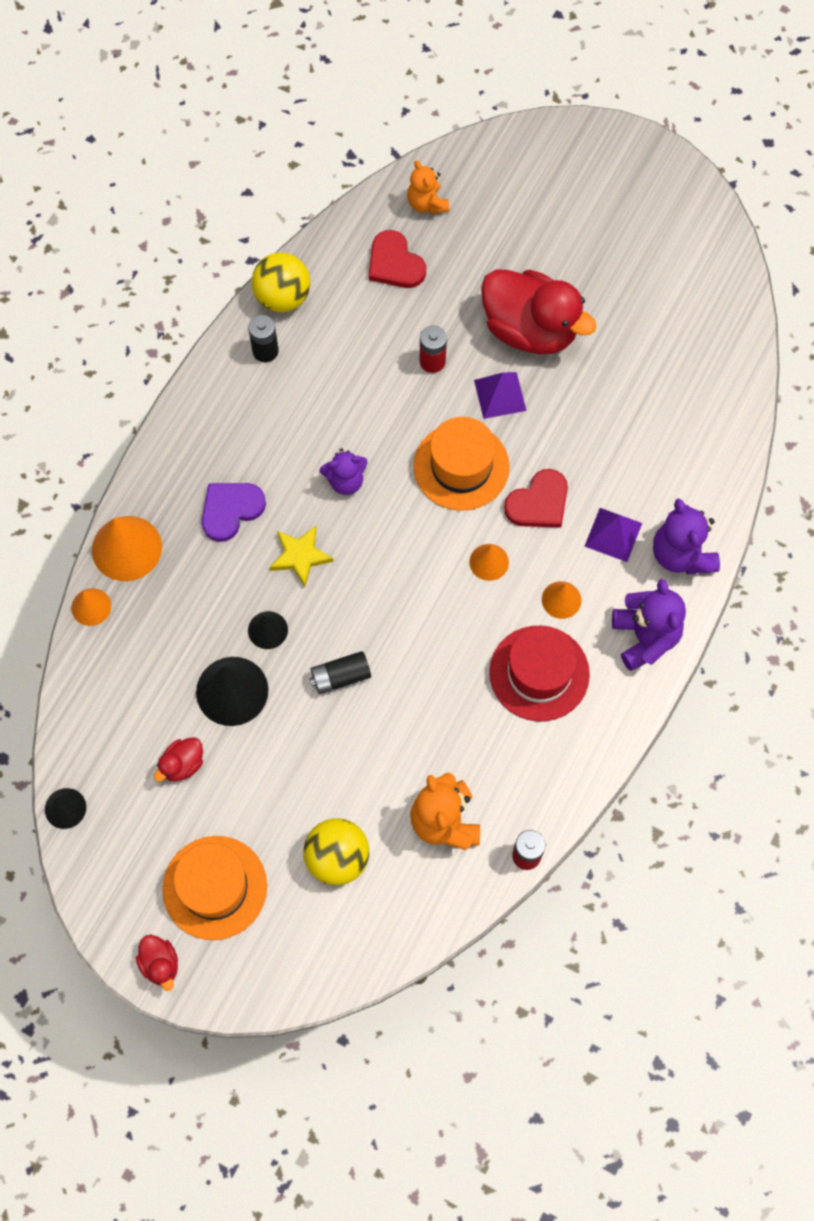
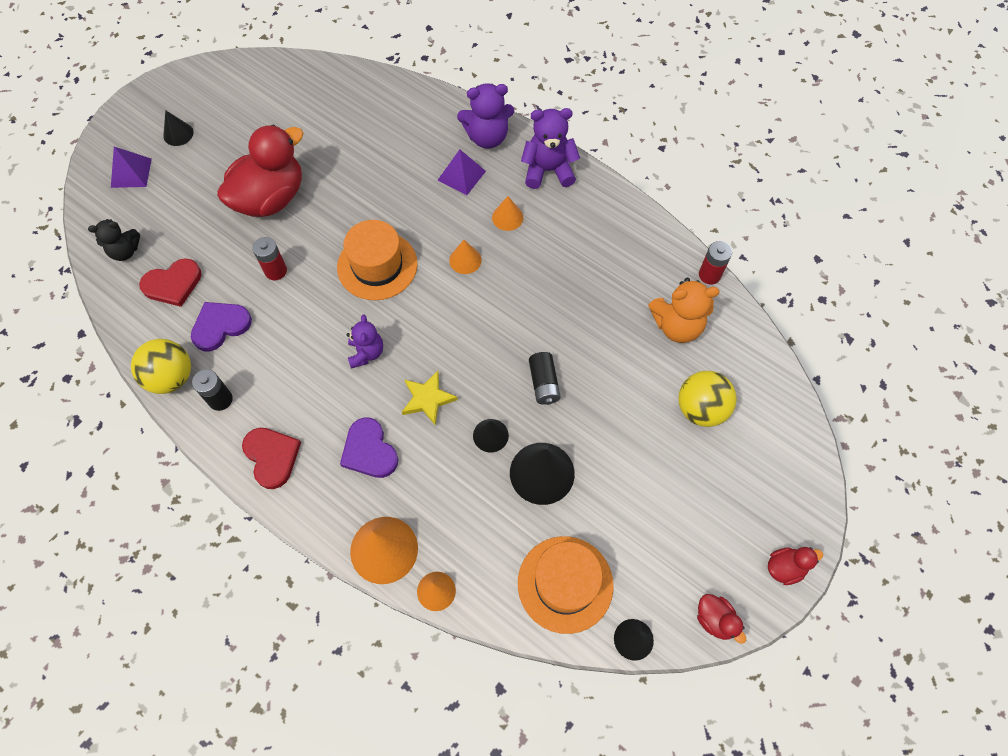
camera: 80 degrees left, 5 degrees down
red duck [154,737,203,781] -> red duck moved to [697,594,746,644]
orange hat [162,836,267,940] -> orange hat moved to [518,536,614,634]
orange teddy bear [407,160,449,214] -> black teddy bear [88,219,140,261]
purple pyramid [474,372,527,419] -> purple pyramid moved to [111,147,152,188]
red hat [489,626,590,721] -> none
red heart [504,469,568,527] -> red heart moved to [242,428,301,489]
none -> black cone [163,110,194,146]
none -> purple heart [191,302,252,351]

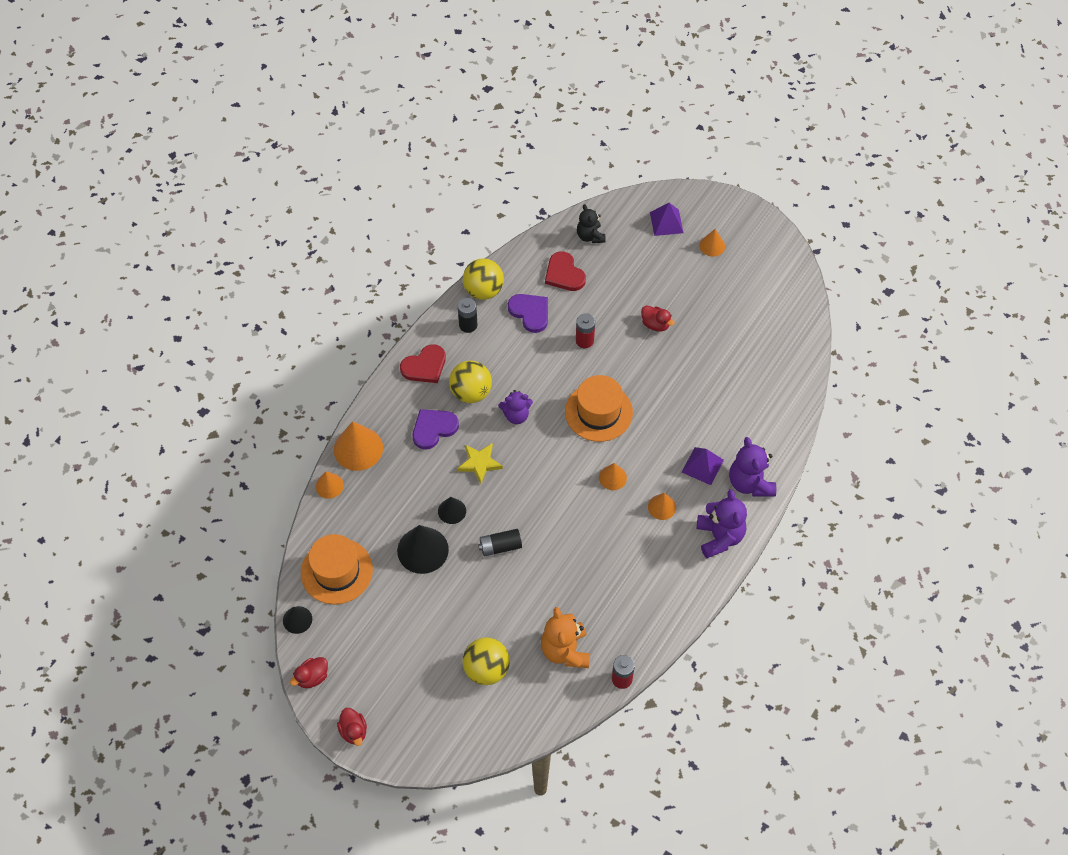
camera: 85 degrees right, 5 degrees down
black cone [163,110,194,146] -> orange cone [699,229,725,257]
red duck [217,125,303,217] -> red duck [641,305,675,332], size x0.43
none -> yellow ball [449,360,492,403]

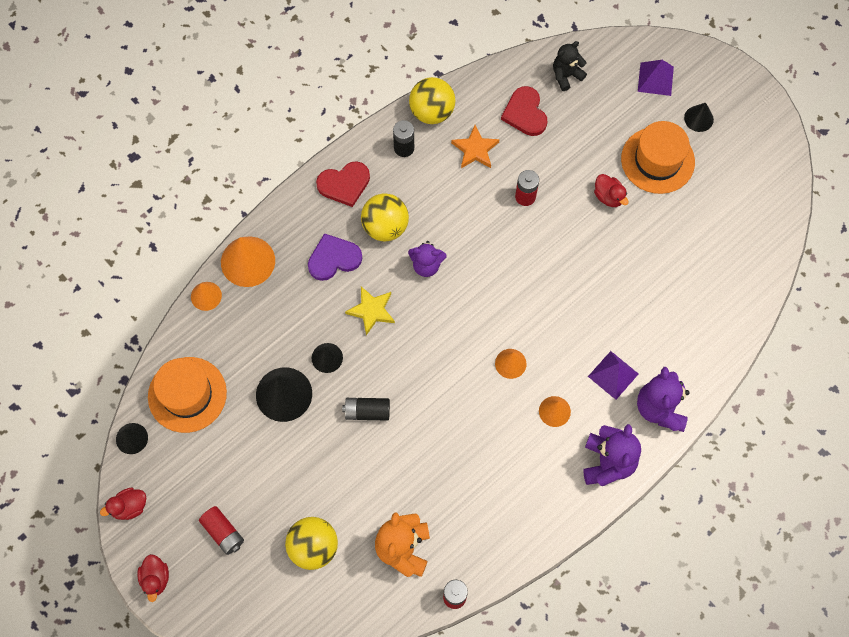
camera: 15 degrees right, 10 degrees up
purple heart [508,294,548,333] -> orange star [451,125,500,168]
orange hat [565,375,633,442] -> orange hat moved to [621,121,695,194]
black teddy bear [577,204,606,243] -> black teddy bear turned 60 degrees clockwise [553,41,587,91]
orange cone [699,229,725,257] -> black cone [684,103,714,132]
none -> red battery [199,506,244,555]

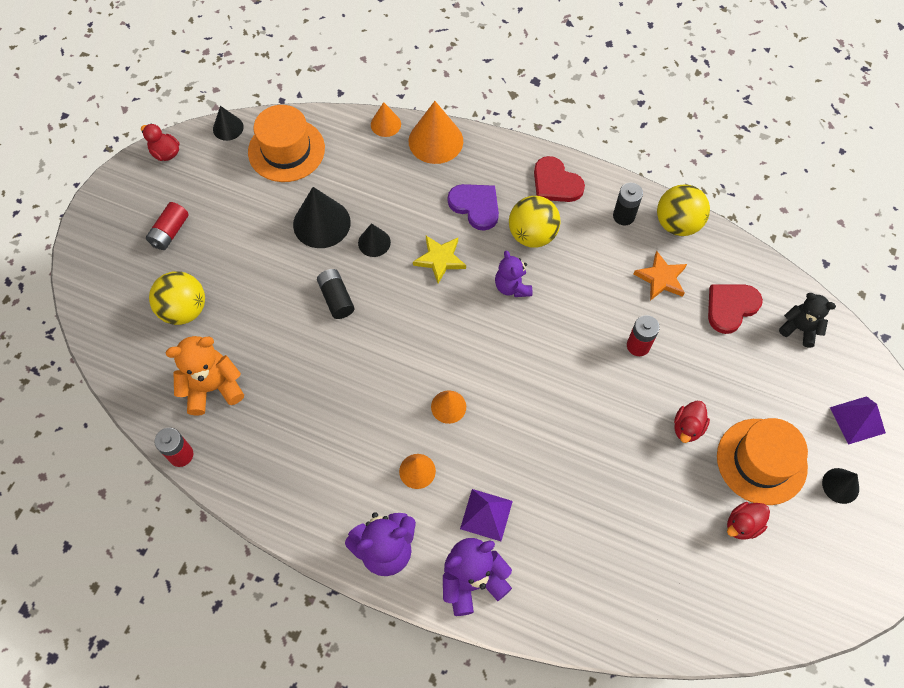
camera: 65 degrees right, 5 degrees down
red duck [137,554,169,602] -> red duck moved to [727,502,770,540]

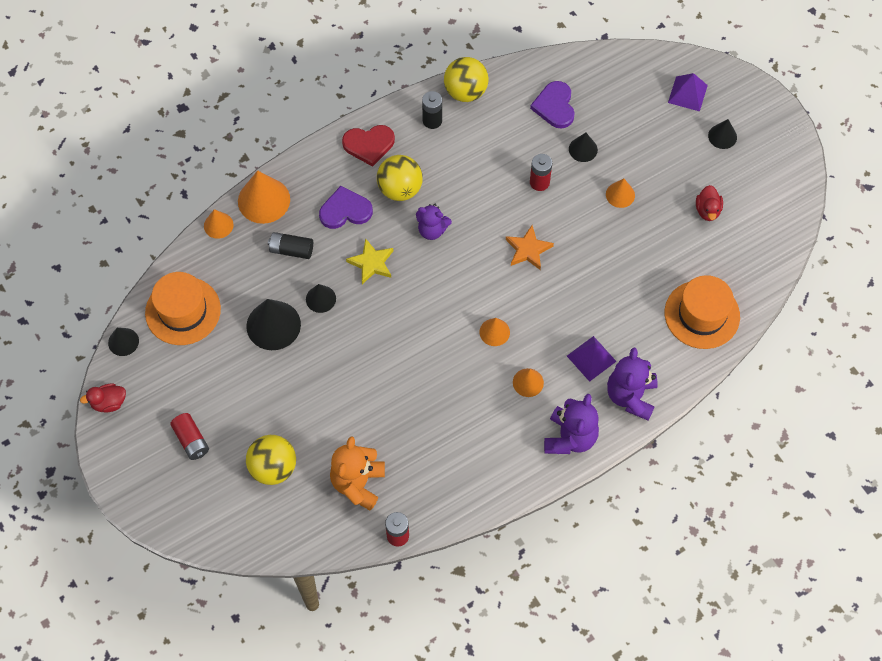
camera: 55 degrees left, 0 degrees up
black battery [317,269,355,319] -> black battery moved to [268,232,313,259]
orange star [634,251,687,301] -> orange star moved to [506,225,554,270]
red duck [674,401,710,443] -> orange cone [606,178,635,208]
red heart [708,284,763,334] -> purple heart [530,81,575,128]
orange hat [717,418,808,505] -> orange hat moved to [665,275,740,349]
black teddy bear [779,293,836,348] -> none
none -> black cone [569,133,598,162]

